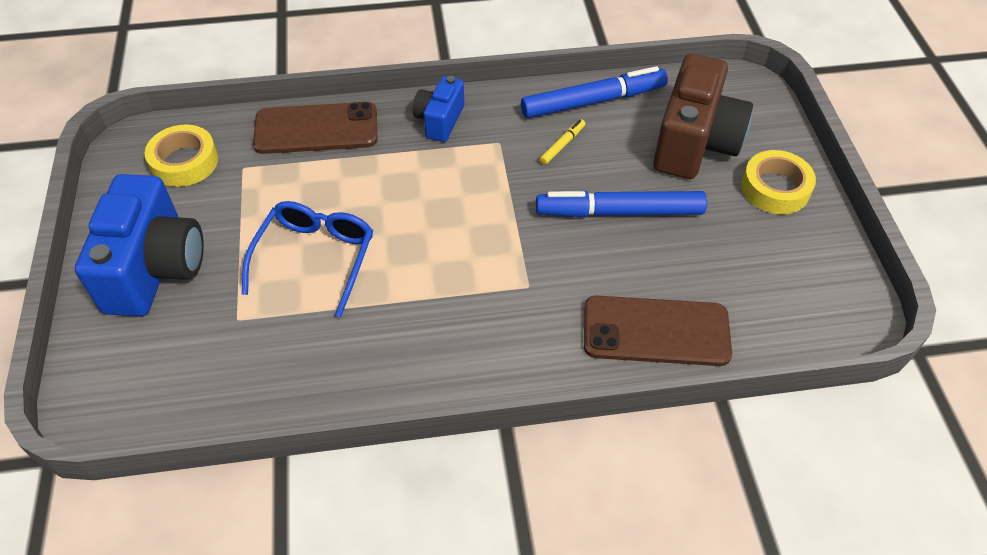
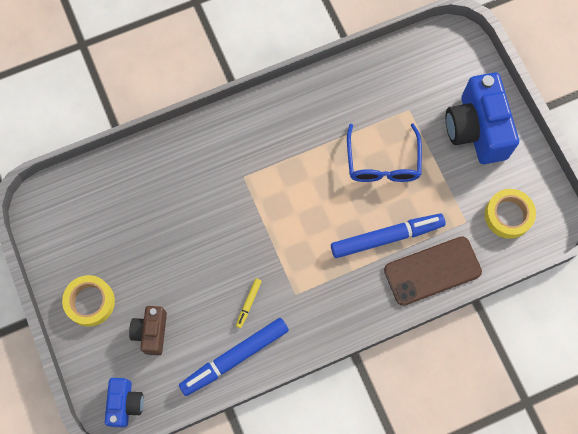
camera: 165 degrees right, 20 degrees up
blue camera [413,76,464,142] -> blue camera moved to [105,378,144,428]
blue marker [536,191,707,217] -> blue marker moved to [331,213,446,258]
brown phone [584,296,732,366] -> none
brown camera [653,54,753,179] -> brown camera [129,306,167,355], size x0.54

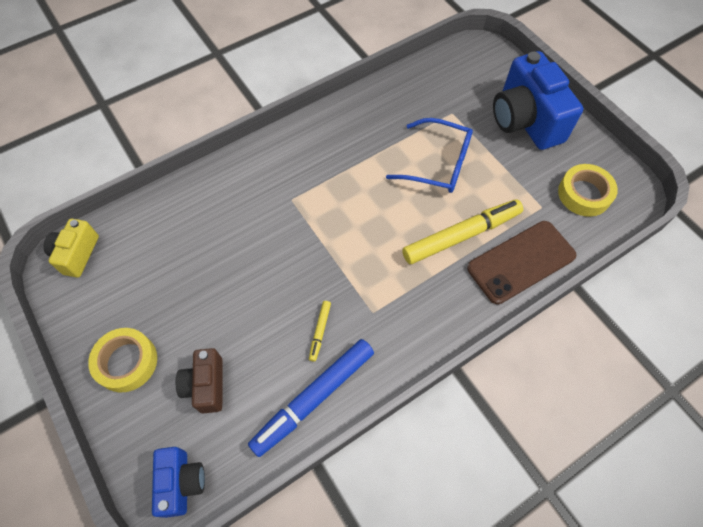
camera: 10 degrees left, 10 degrees down
blue marker [331,213,446,258] -> yellow marker [402,199,523,264]
blue glasses [347,123,422,182] -> blue glasses turned 60 degrees counterclockwise [386,118,473,193]
none -> yellow camera [43,219,99,278]

